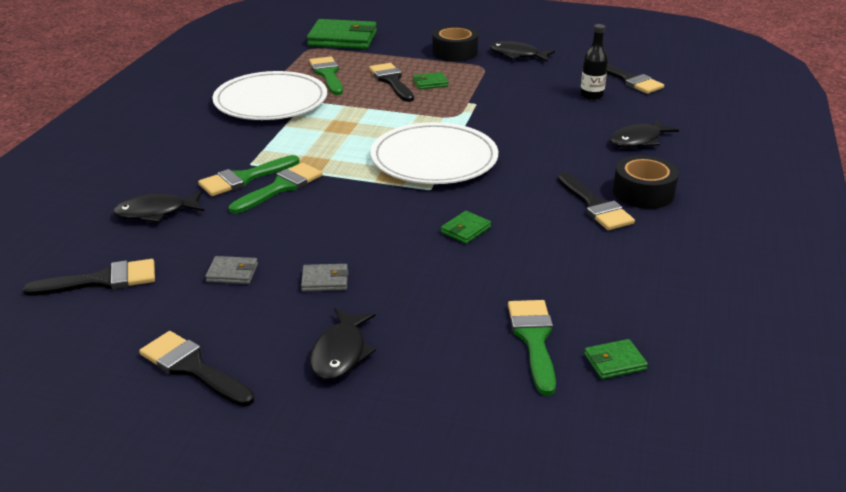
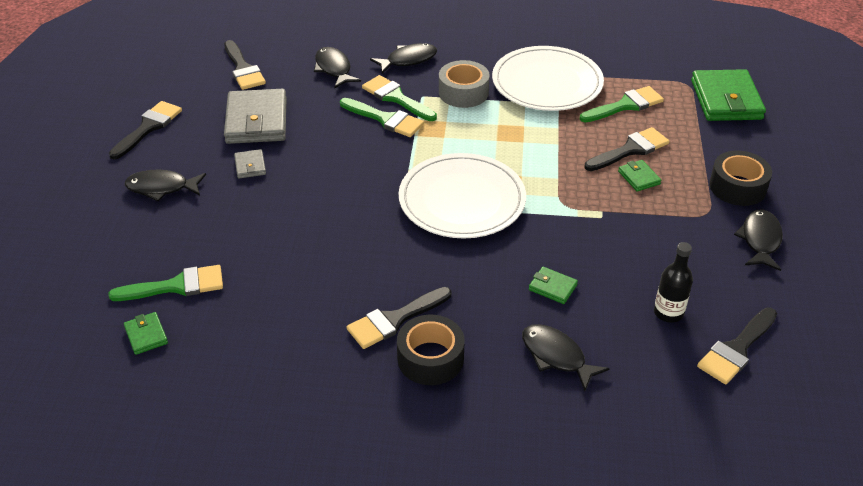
camera: 80 degrees right, 10 degrees up
grey wallet [205,256,258,284] -> grey wallet [224,89,287,144], size x2.19
green wallet [441,211,491,244] -> green wallet moved to [529,267,578,304]
none -> black fish [370,43,437,74]
none -> grey tape [439,60,490,108]

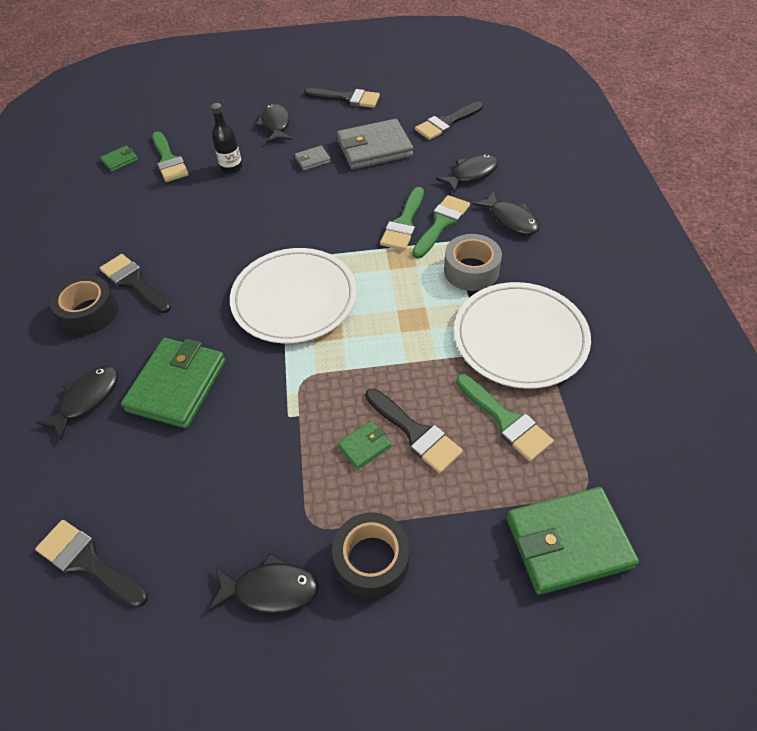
camera: 80 degrees right, 10 degrees up
green wallet [529,267,578,304] -> green wallet [121,338,226,428], size x2.19
black bottle [654,242,693,323] -> black bottle moved to [211,103,242,174]

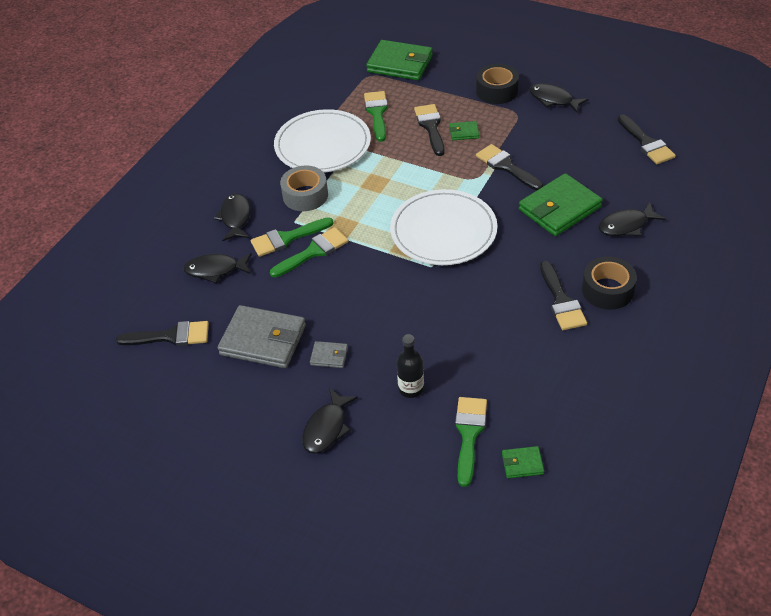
camera: 145 degrees left, 5 degrees down
black brush [304,88,380,108] -> black brush moved to [476,144,543,191]

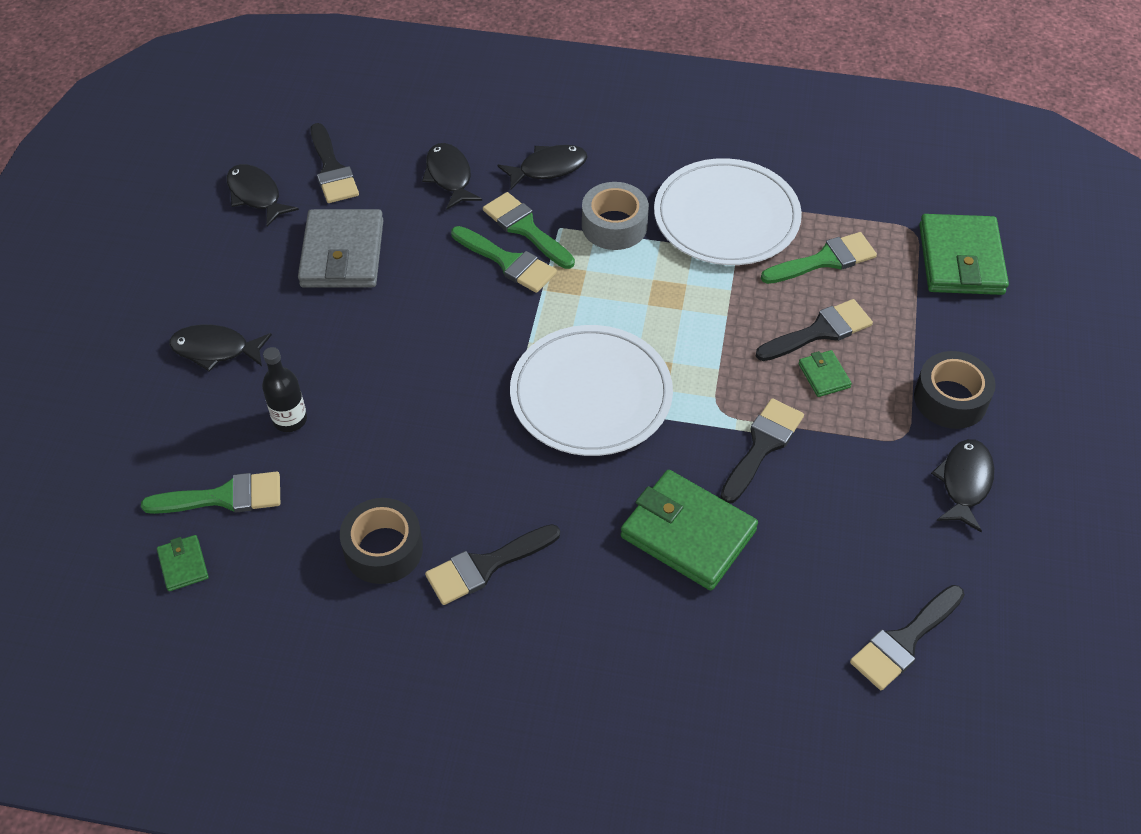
camera: 70 degrees right, 5 degrees up
grey wallet [310,341,348,368] -> none
black tape [582,257,637,310] -> black tape moved to [340,498,423,584]
black fish [598,202,665,236] -> black fish moved to [227,164,299,227]

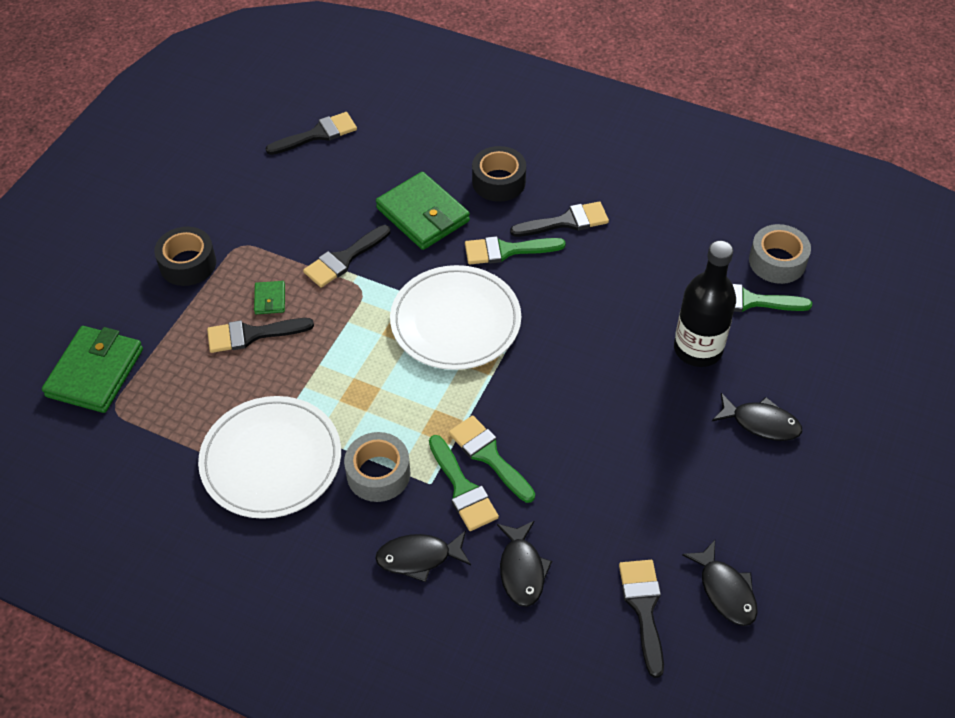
camera: 165 degrees left, 0 degrees up
green wallet [157,535,209,591] -> grey tape [749,224,811,284]
black bottle [262,347,307,432] -> black bottle [674,241,736,367], size x1.76
grey wallet [298,209,384,287] -> none
black tape [340,498,423,584] -> black tape moved to [472,146,526,202]
green brush [761,232,877,284] -> green brush moved to [465,236,566,264]
black fish [931,439,994,532] -> none

